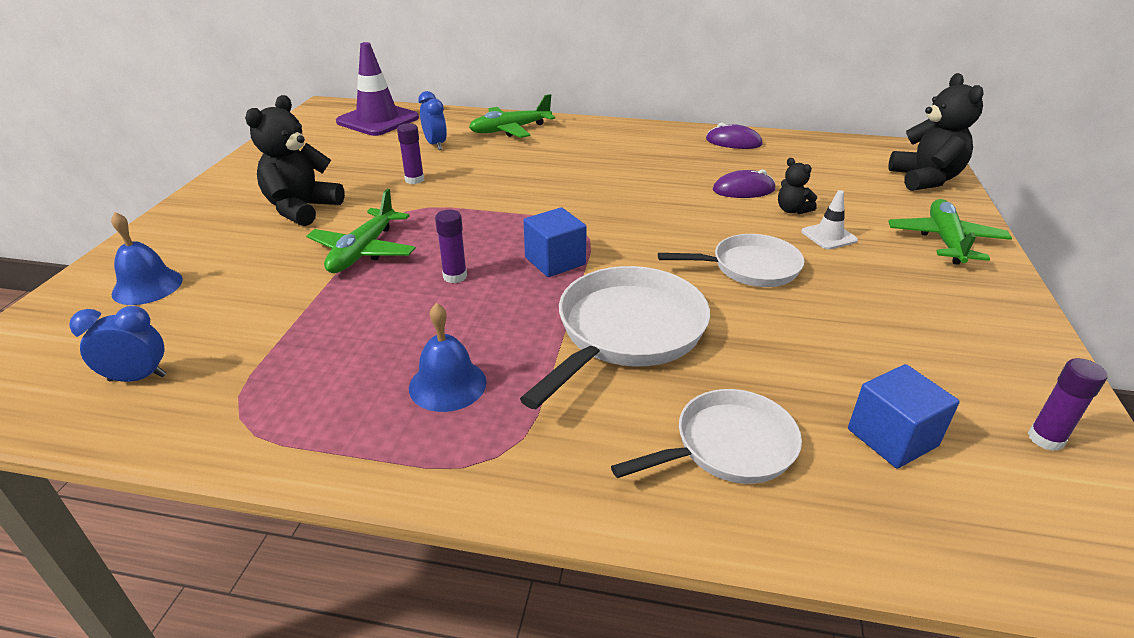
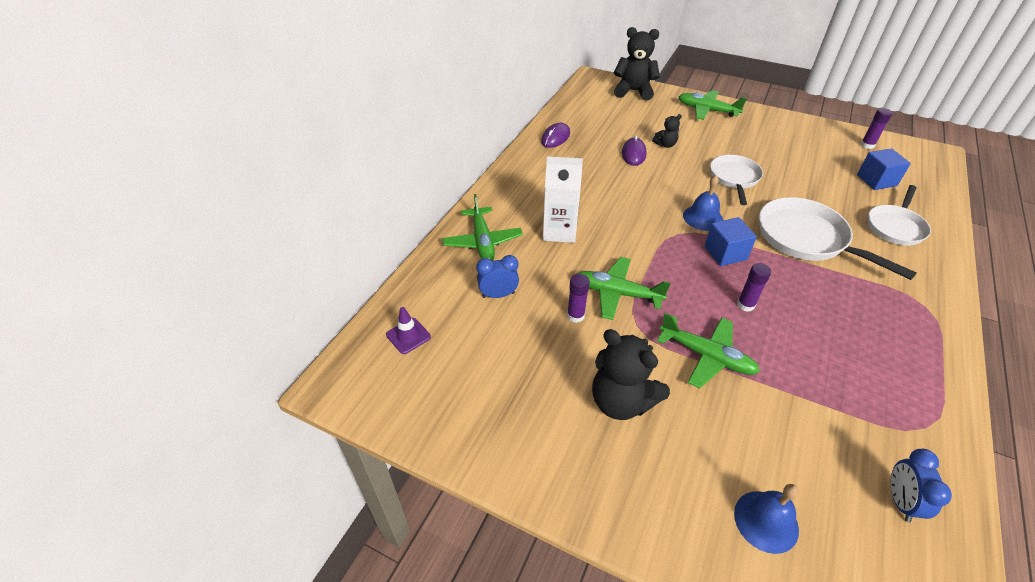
camera: 75 degrees left, 10 degrees up
purple traffic cone [336,42,419,136] -> purple traffic cone [386,307,431,354], size x0.49
blue bell [409,303,487,412] -> blue bell moved to [683,175,723,231]
white pan [611,389,802,484] -> white pan turned 135 degrees counterclockwise [868,185,931,246]
white traffic cone [802,190,858,250] -> none
none -> white carton [543,156,583,243]
none -> green plane [578,257,671,320]

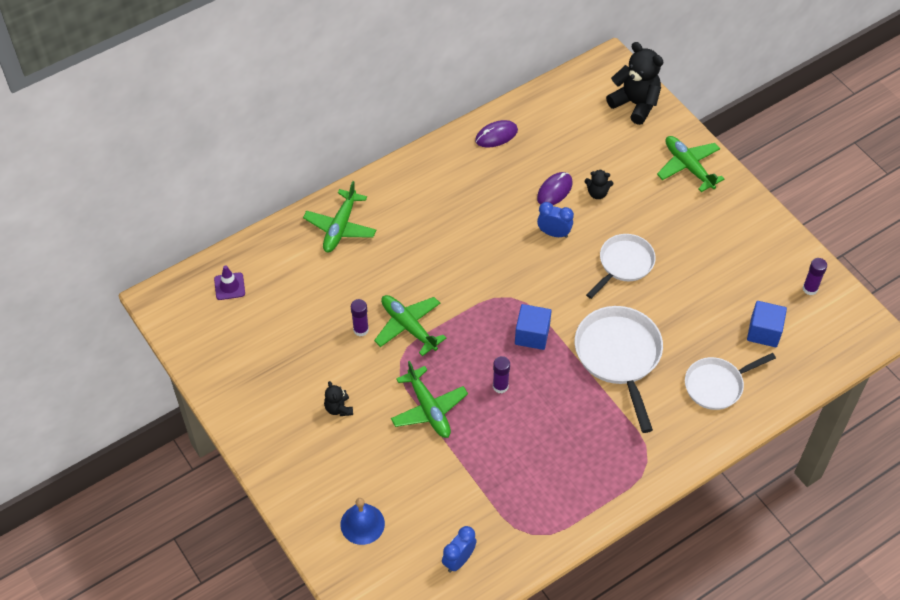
camera: 30 degrees right, 10 degrees up
blue clock [476,255,519,298] -> blue clock moved to [537,202,574,238]
white carton [543,156,583,243] -> none
black teddy bear [592,329,670,420] -> black teddy bear [324,381,353,416], size x0.50
blue bell [683,175,723,231] -> none

